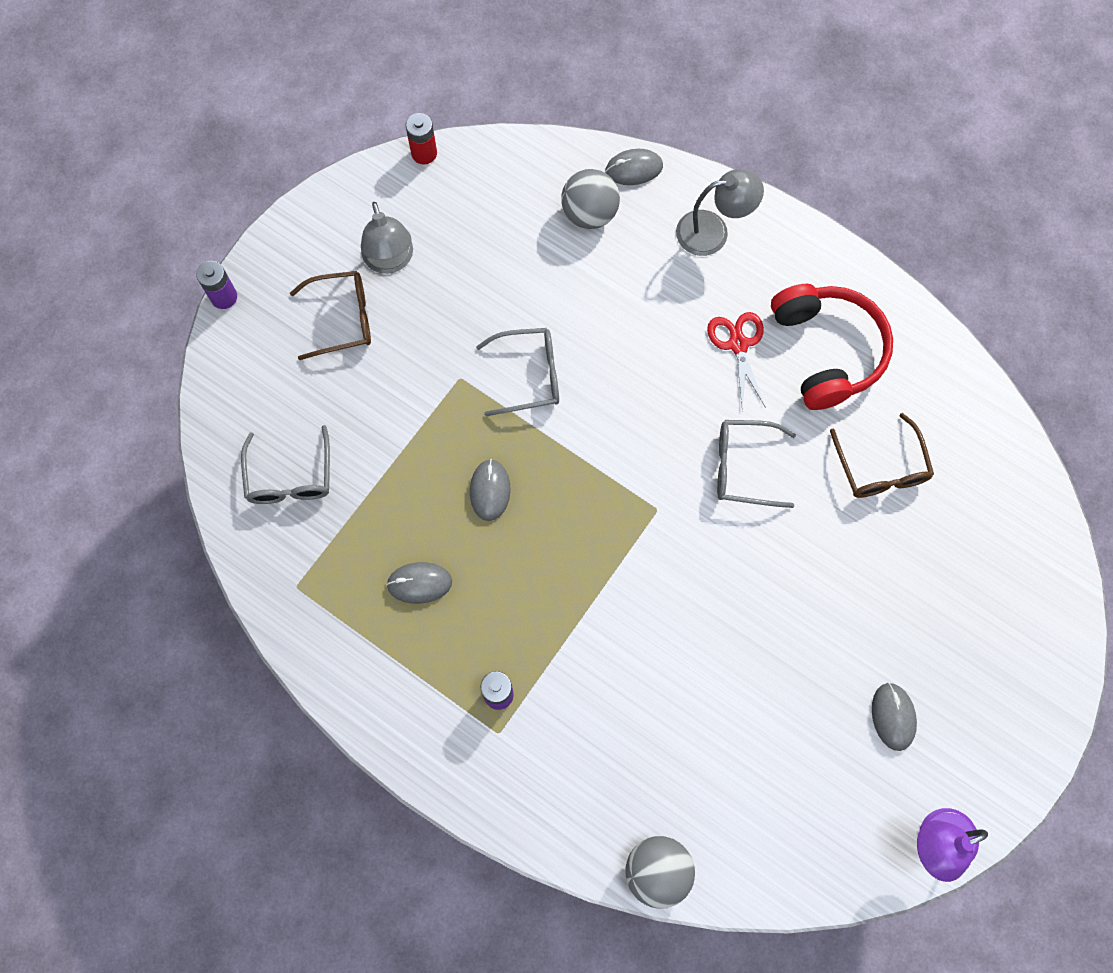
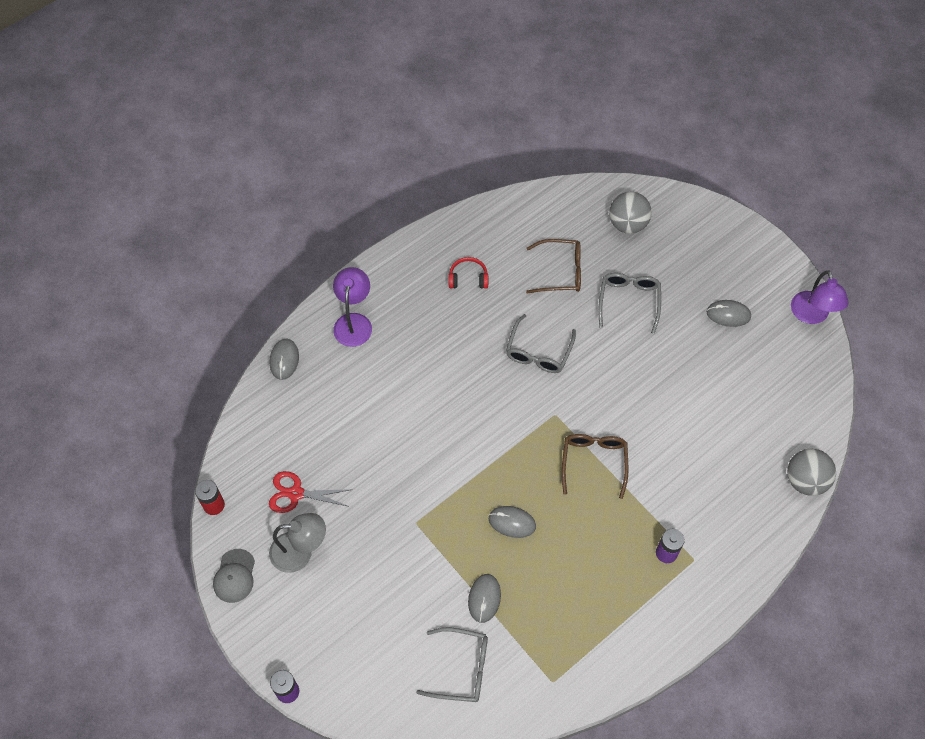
camera: 75 degrees left, 10 degrees down
brown glasses [290,271,371,360] -> brown glasses moved to [562,434,628,499]
grey mouse [386,562,452,604] -> grey mouse moved to [468,574,501,623]
grey glasses [476,328,559,416] -> grey glasses moved to [598,273,661,334]
grey ball [561,169,620,229] -> grey ball moved to [609,192,652,234]
grey lamp [676,169,764,256] -> purple lamp [333,267,372,347]
red scissors [707,312,766,411] -> red scissors moved to [269,471,353,513]
red headphones [771,284,893,410] -> red headphones [449,257,488,289], size x0.46
none -> grey cap [213,549,255,603]

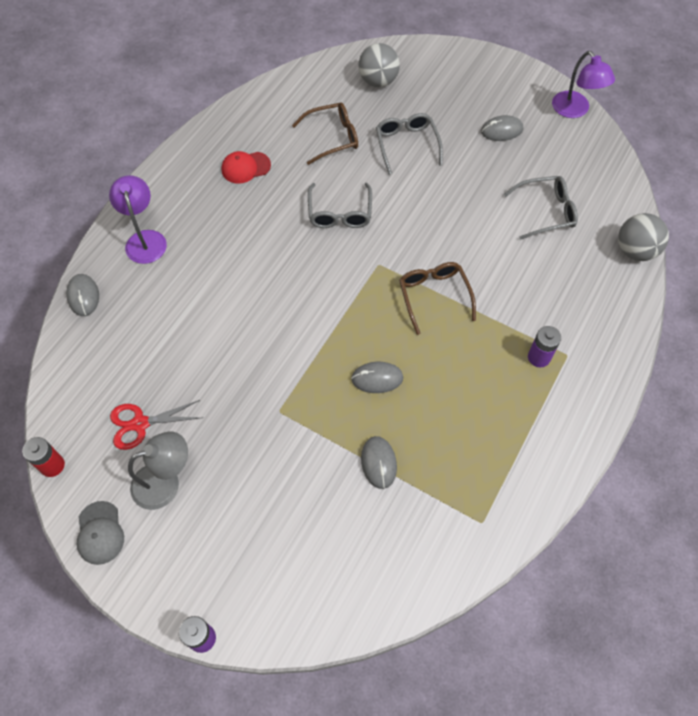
camera: 20 degrees left, 0 degrees up
grey glasses [416,627,488,702] -> grey glasses moved to [504,176,578,240]
red headphones [449,257,488,289] -> red cap [222,151,271,184]

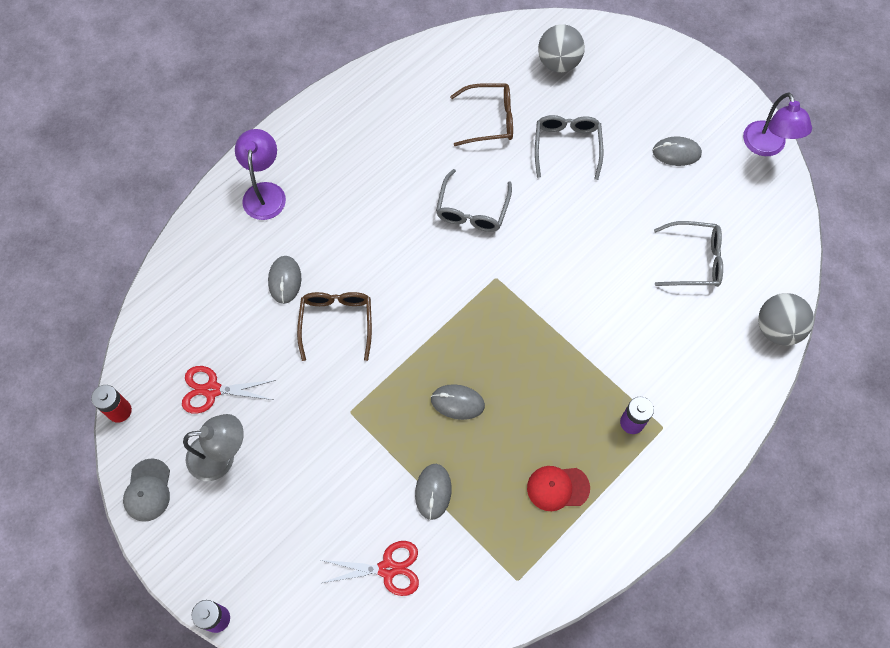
camera: 15 degrees right, 5 degrees up
grey mouse [66,274,99,316] -> grey mouse moved to [268,256,301,304]
red cap [222,151,271,184] -> red cap moved to [527,466,590,511]
brown glasses [399,262,476,335] -> brown glasses moved to [297,292,372,361]
none -> red scissors [322,541,419,596]

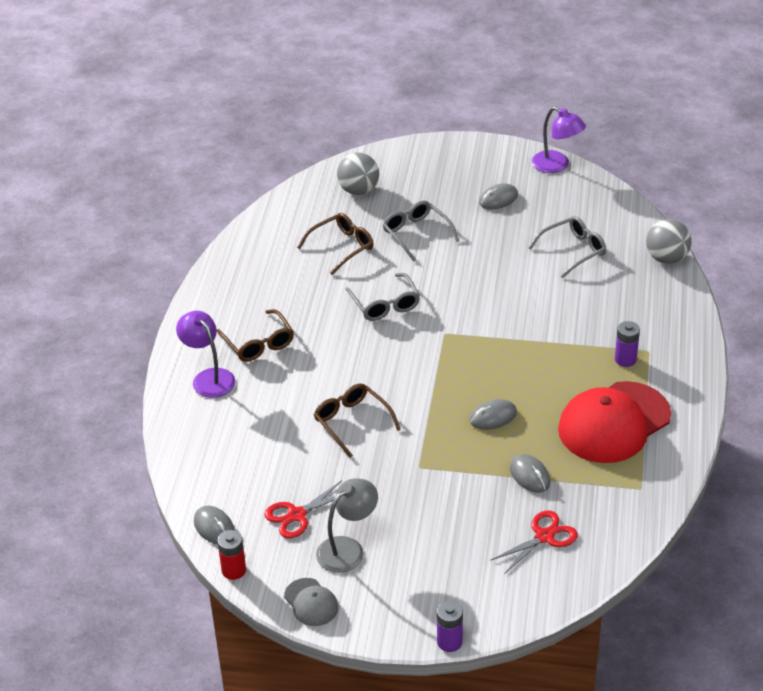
camera: 35 degrees left, 25 degrees down
grey mouse [268,256,301,304] -> grey mouse moved to [194,506,235,544]
red cap [527,466,590,511] -> red cap [558,381,671,463], size x2.16
none -> brown glasses [217,309,294,362]

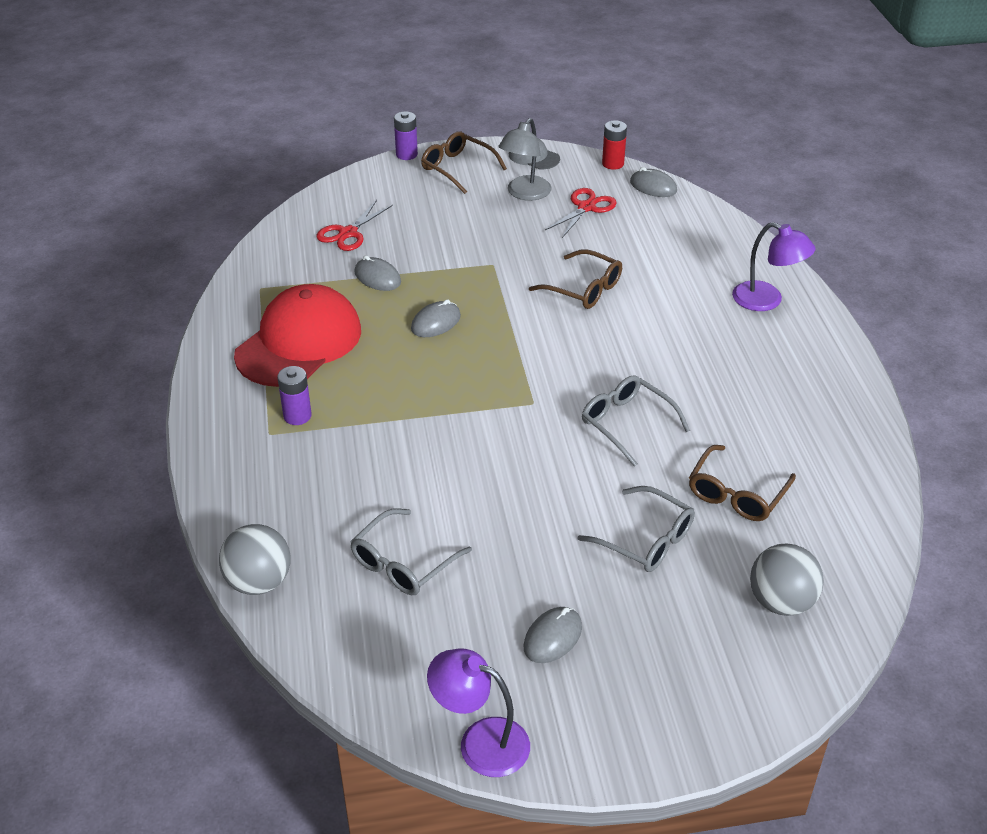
camera: 160 degrees right, 0 degrees up
brown glasses [217,309,294,362] -> brown glasses moved to [421,131,507,194]

